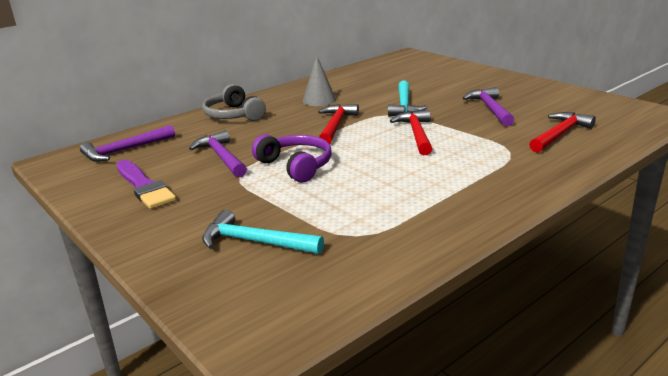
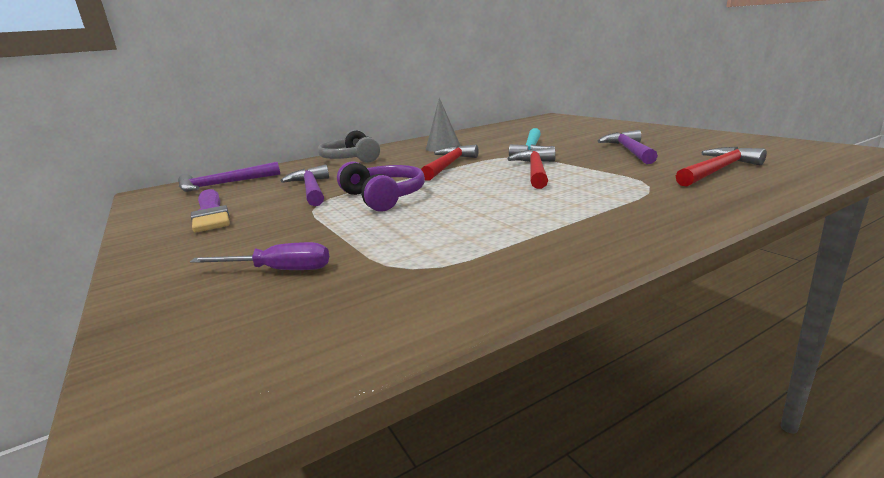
camera: 10 degrees right, 5 degrees down
turquoise hammer [202,210,324,254] -> purple screwdriver [190,242,329,270]

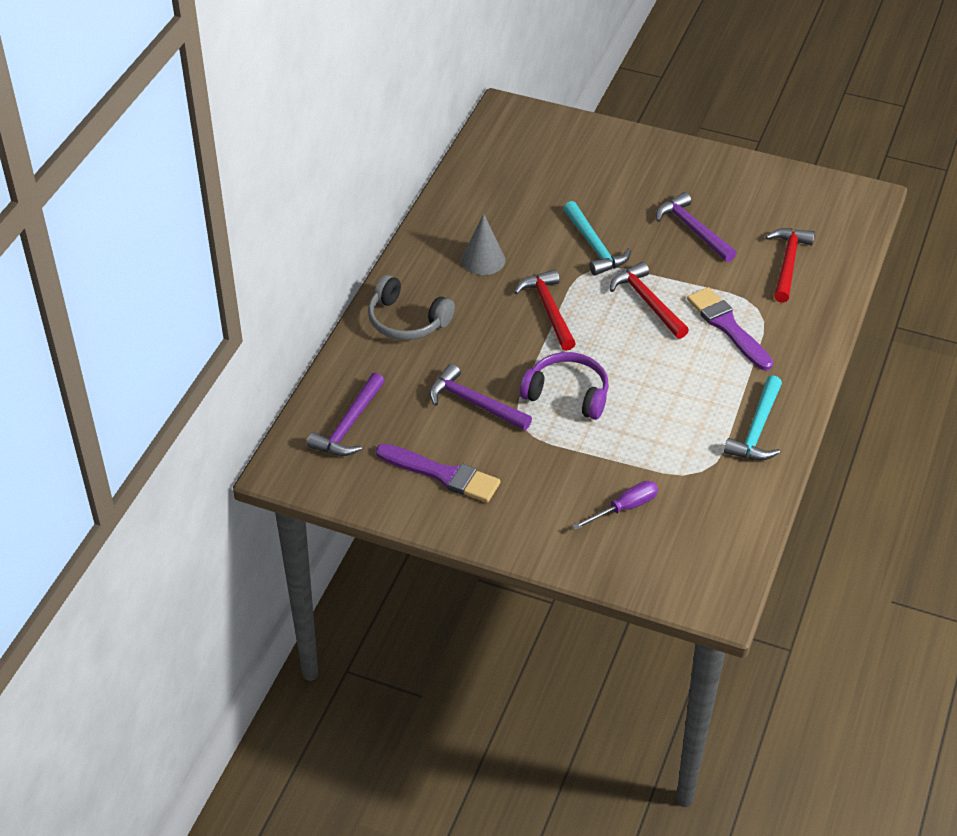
camera: 40 degrees left, 25 degrees up
none -> purple brush [687,287,773,371]
none -> turquoise hammer [724,375,782,460]

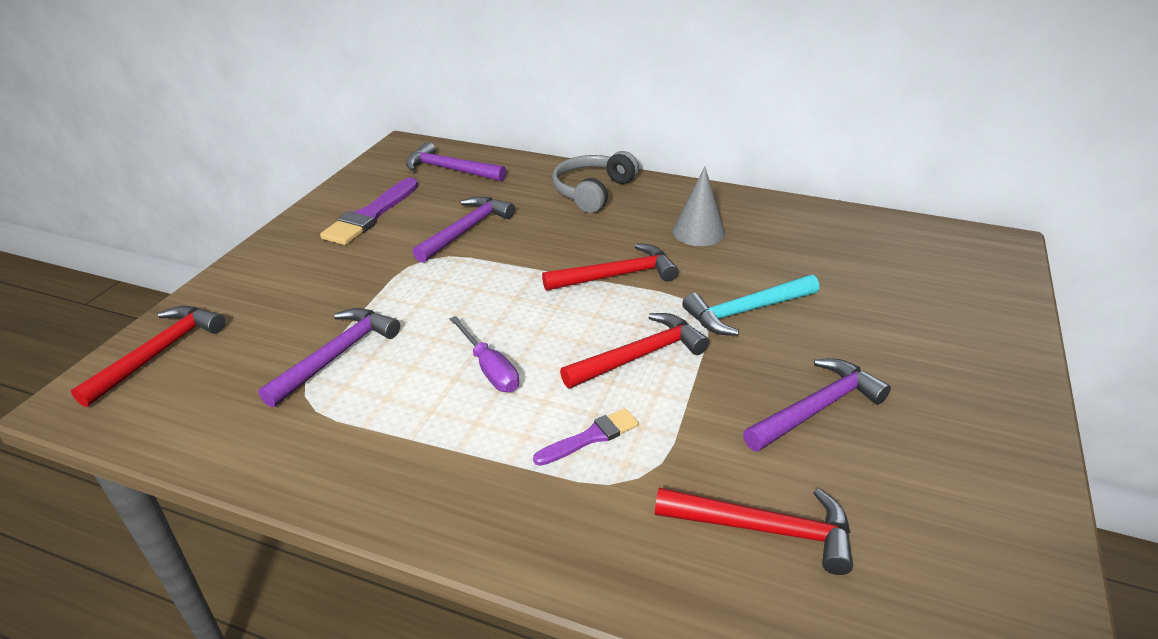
camera: 90 degrees right, 10 degrees down
purple headphones [520,352,609,420] -> none
purple screwdriver [573,481,658,530] -> purple screwdriver moved to [449,316,519,392]
purple brush [687,287,773,371] -> purple brush [533,408,639,466], size x0.58
turquoise hammer [724,375,782,460] -> none
none -> red hammer [71,306,225,407]
none -> purple hammer [259,308,400,407]

